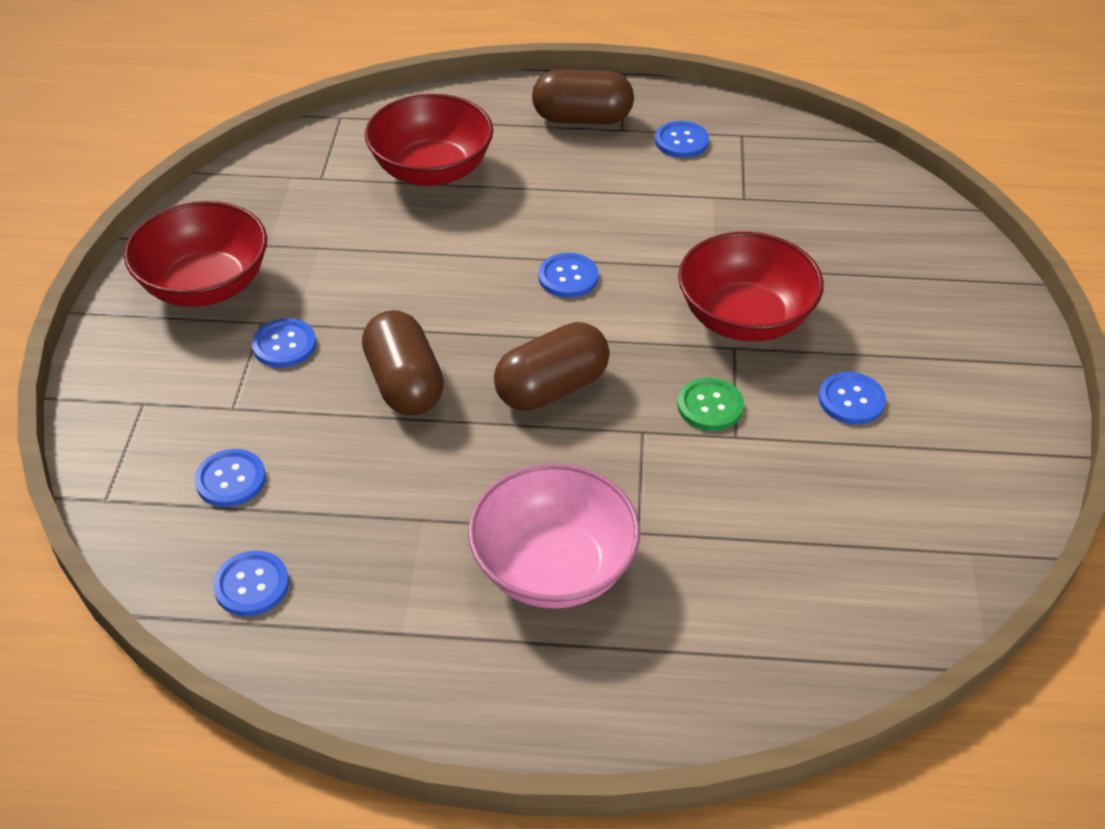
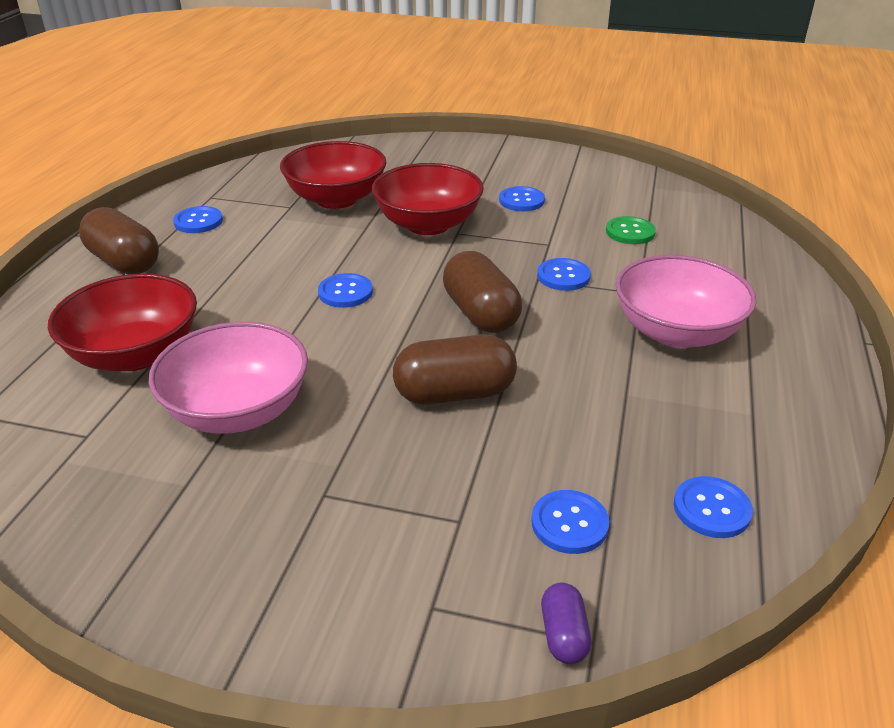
camera: 80 degrees left, 10 degrees down
red bowl [124,201,267,307] -> red bowl moved to [280,141,387,209]
blue button [252,318,316,368] -> blue button moved to [537,258,591,291]
brown capsule [532,69,634,124] -> brown capsule turned 60 degrees counterclockwise [79,207,159,274]
green button [677,378,744,431] -> green button moved to [606,216,656,244]
none -> pink bowl [149,322,308,434]
none -> purple capsule [541,583,592,664]

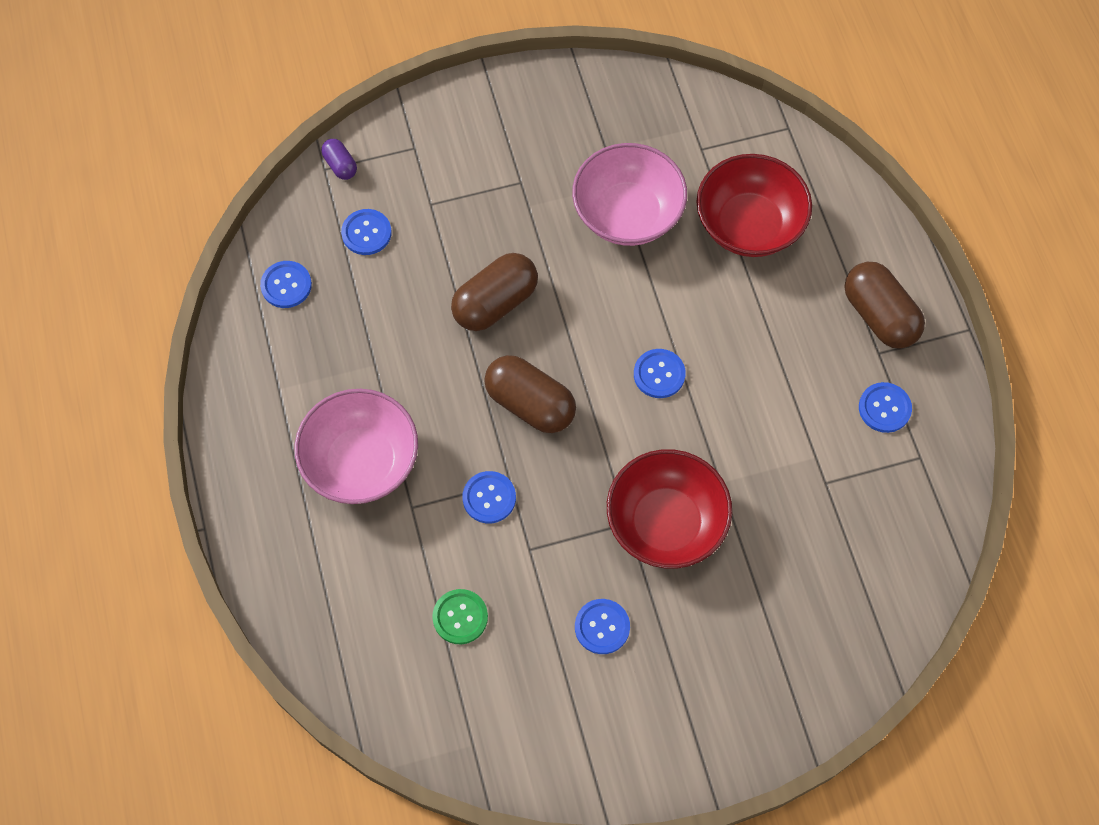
camera: 150 degrees right, 30 degrees up
brown capsule [79,207,159,274] -> brown capsule turned 45 degrees clockwise [844,262,925,349]
red bowl [280,141,387,209] -> none

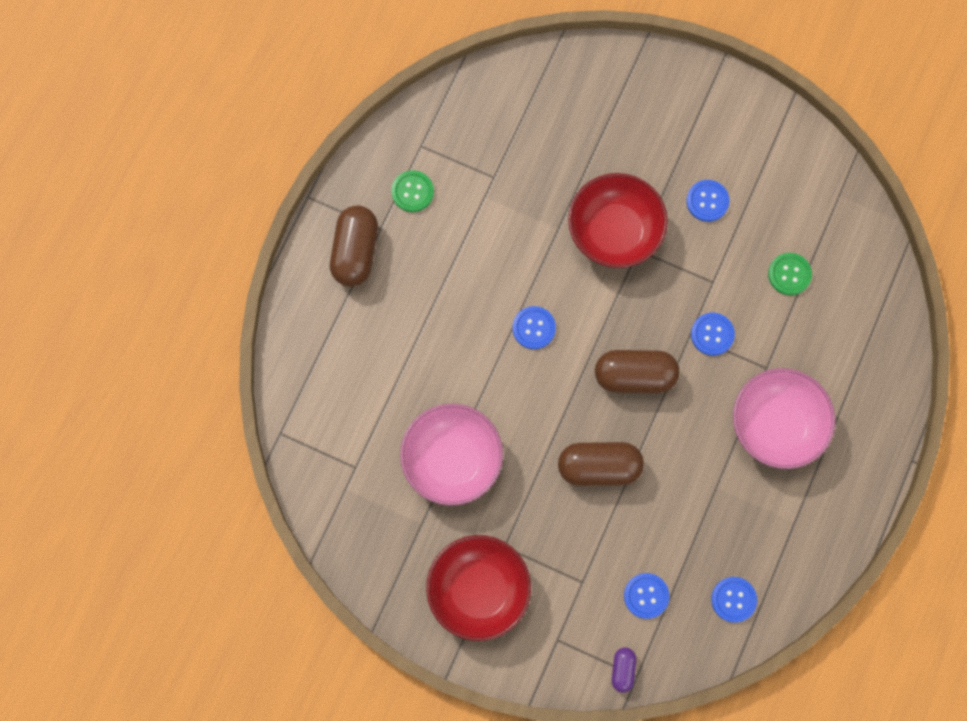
camera: 140 degrees left, 10 degrees up
brown capsule [484,355,576,433] -> brown capsule turned 75 degrees counterclockwise [595,350,680,393]
red bowl [696,154,812,257] -> red bowl moved to [426,535,531,641]
blue button [859,382,912,433] -> green button [391,170,434,212]

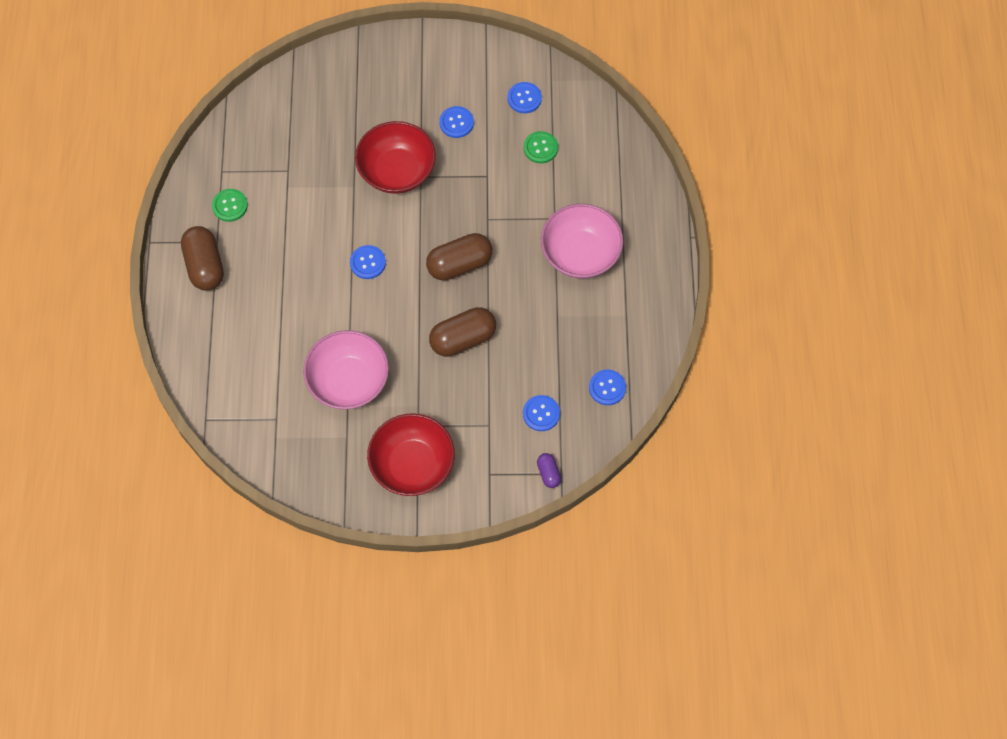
camera: 25 degrees left, 10 degrees down
blue button [691,313,735,356] -> blue button moved to [508,82,542,113]

